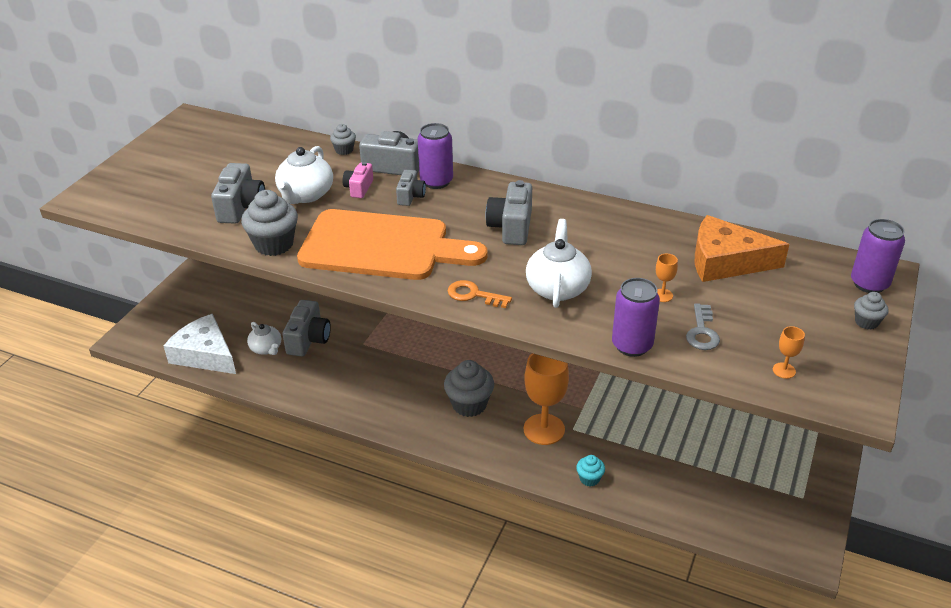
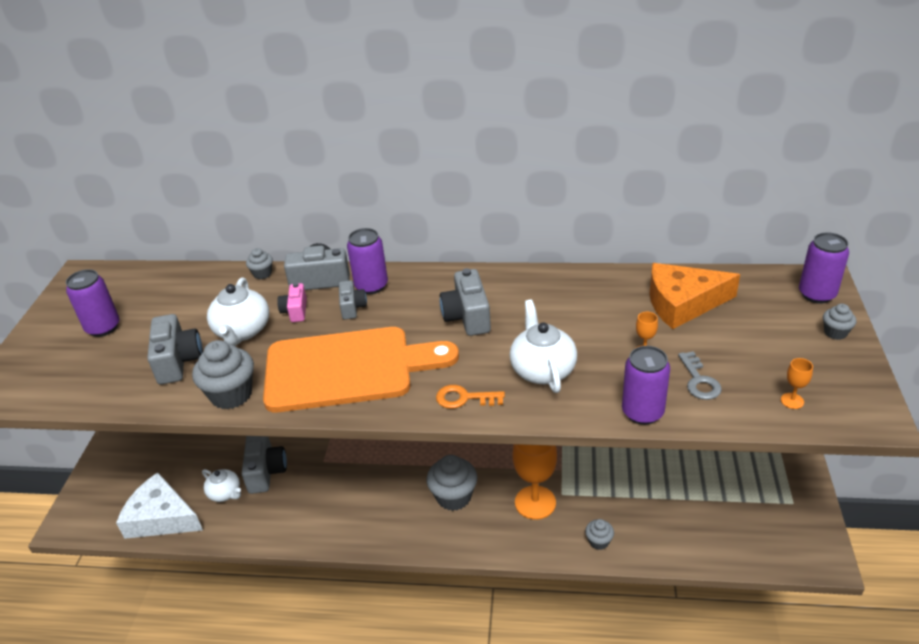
camera: 15 degrees left, 0 degrees up
turquoise cupcake [576,455,605,486] -> grey cupcake [585,519,614,550]
none -> purple can [66,269,120,337]

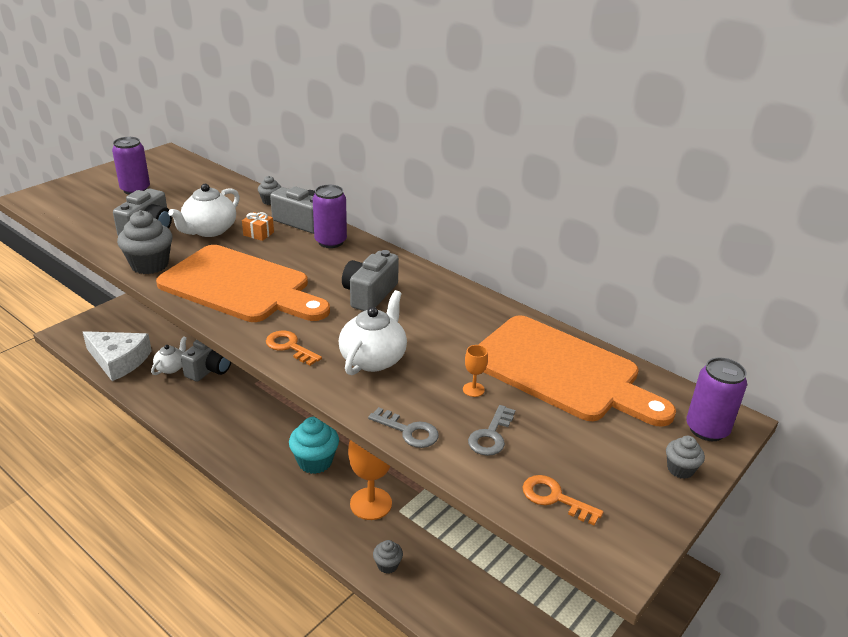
camera: 30 degrees right, 5 degrees down
white cheese [116,472,203,539] -> white cheese turned 150 degrees clockwise [83,331,152,381]
white teapot [202,469,241,502] -> white teapot turned 135 degrees counterclockwise [151,336,187,375]
pink camera [277,283,307,322] -> orange gift [242,212,274,241]
grey camera [339,280,367,320] -> none
grey cupcake [426,455,477,511] -> turquoise cupcake [289,417,339,474]
purple can [622,346,670,425] -> grey key [368,407,439,448]
orange cheese [649,263,740,329] -> orange cutting board [478,316,676,427]
orange goblet [781,358,813,409] -> orange key [523,475,603,526]

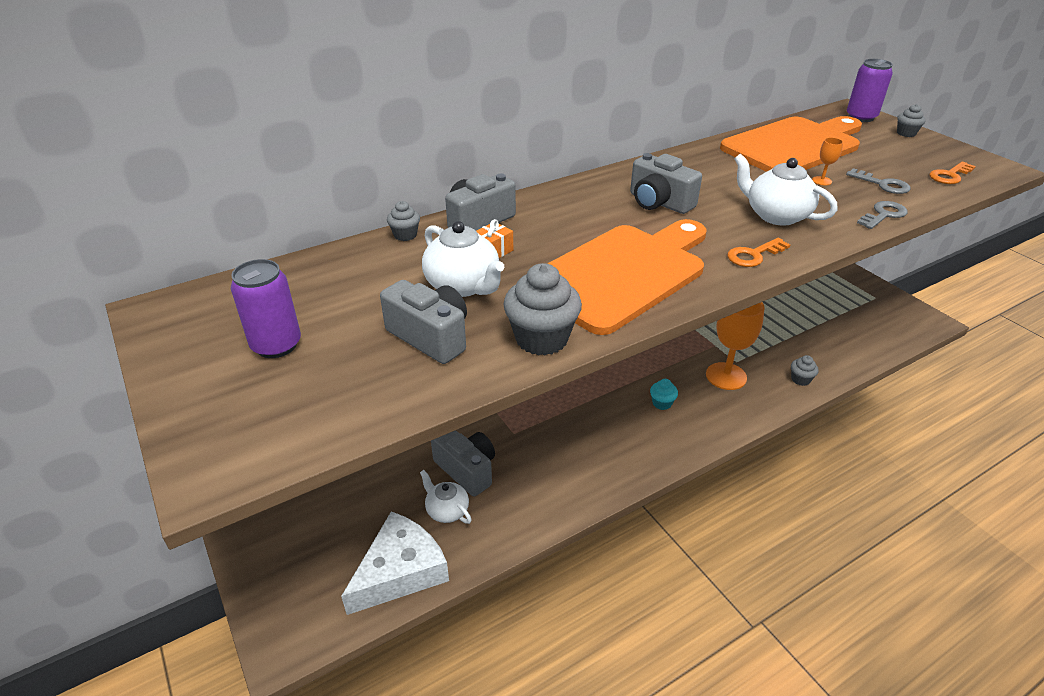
camera: 70 degrees left, 5 degrees up
turquoise cupcake [289,417,339,474] -> turquoise cupcake [650,379,678,410], size x0.53
purple can [313,185,347,248] -> none

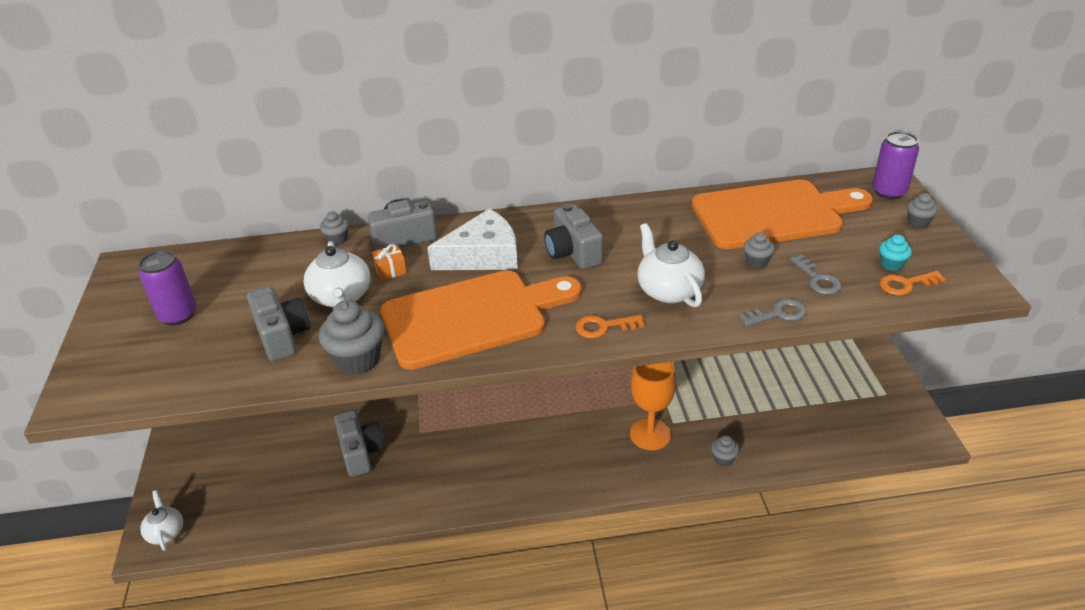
camera: 25 degrees right, 0 degrees up
white cheese [341,511,449,615] -> white cheese moved to [427,209,518,270]
white teapot [420,470,472,524] -> white teapot moved to [140,490,183,551]
turquoise cupcake [650,379,678,410] -> turquoise cupcake moved to [879,235,912,271]
orange goblet [812,137,843,185] -> grey cupcake [743,232,775,268]

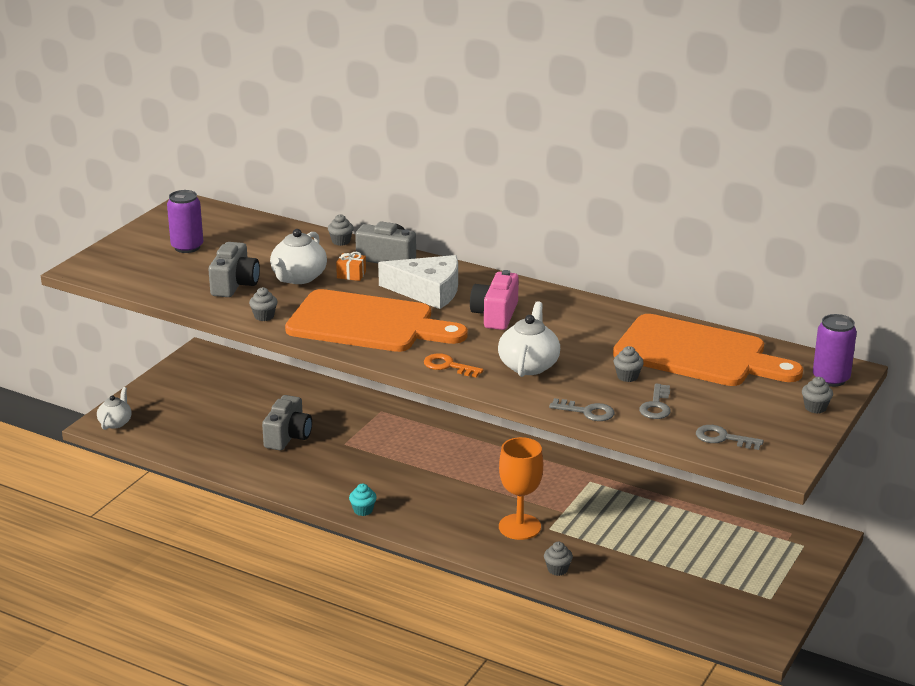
camera: 35 degrees right, 10 degrees down
grey cupcake [319,300,384,375] -> grey cupcake [249,287,278,321], size x0.53
grey camera [544,204,603,270] -> pink camera [470,270,519,330]
turquoise cupcake [879,235,912,271] -> turquoise cupcake moved to [349,484,377,516]
orange key [879,271,946,296] -> grey key [696,425,764,450]

